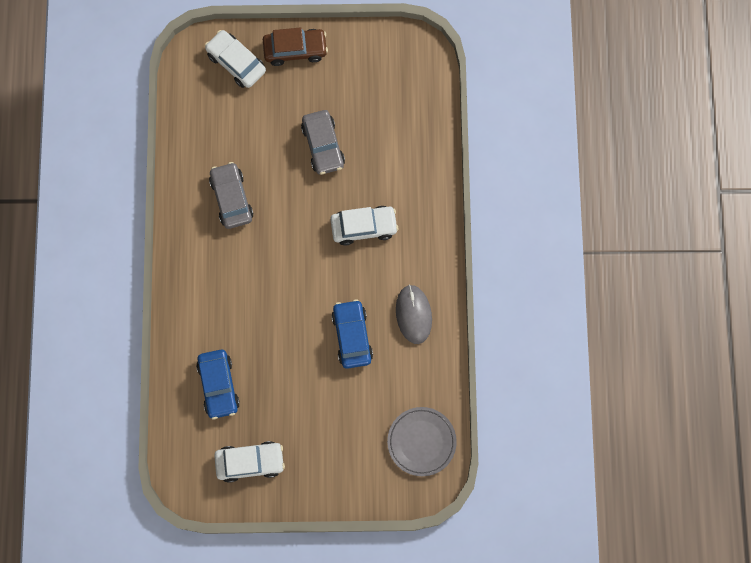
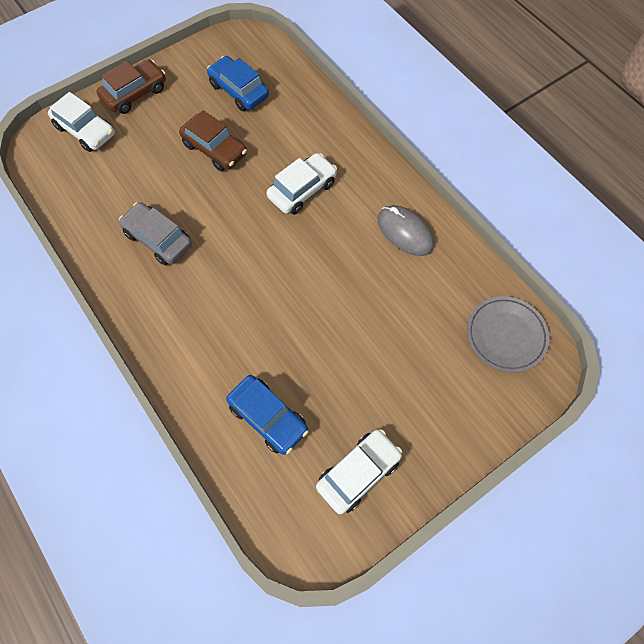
camera: 35 degrees left, 10 degrees down
white car [205,30,266,88] -> white car turned 150 degrees counterclockwise [48,92,115,152]
grey car [301,110,345,175] -> brown car [179,110,247,171]
blue car [332,299,373,369] -> blue car moved to [207,56,269,111]

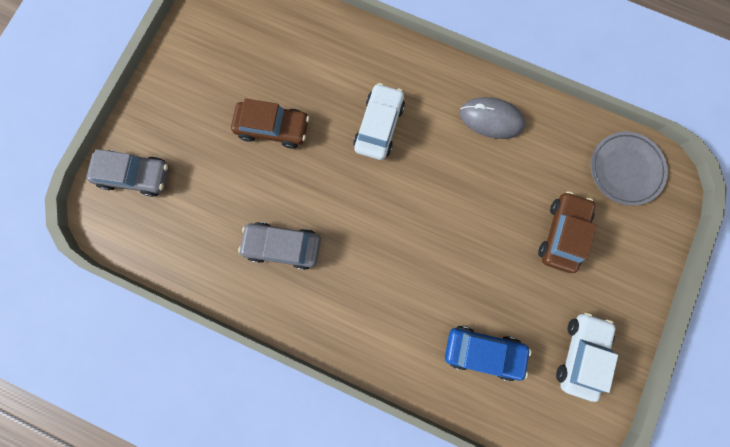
camera: 30 degrees left, 15 degrees up
white car [48,92,115,152] -> grey car [86,149,169,197]
brown car [97,59,166,114] -> brown car moved to [538,191,597,273]
blue car [207,56,269,111] -> none

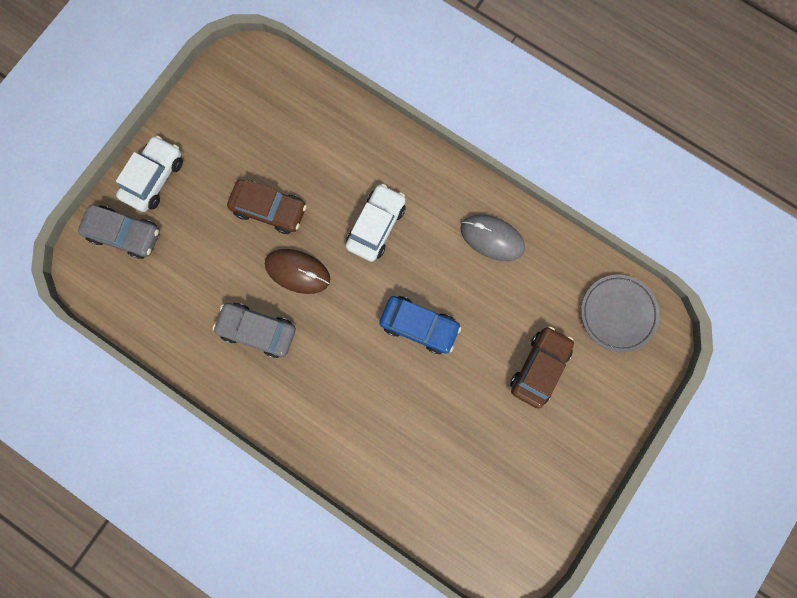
camera: 10 degrees right, 0 degrees up
blue car [445,326,531,381] -> blue car moved to [379,296,461,354]
white car [556,313,618,402] -> white car moved to [116,136,183,212]
none -> brown mouse [265,249,330,294]

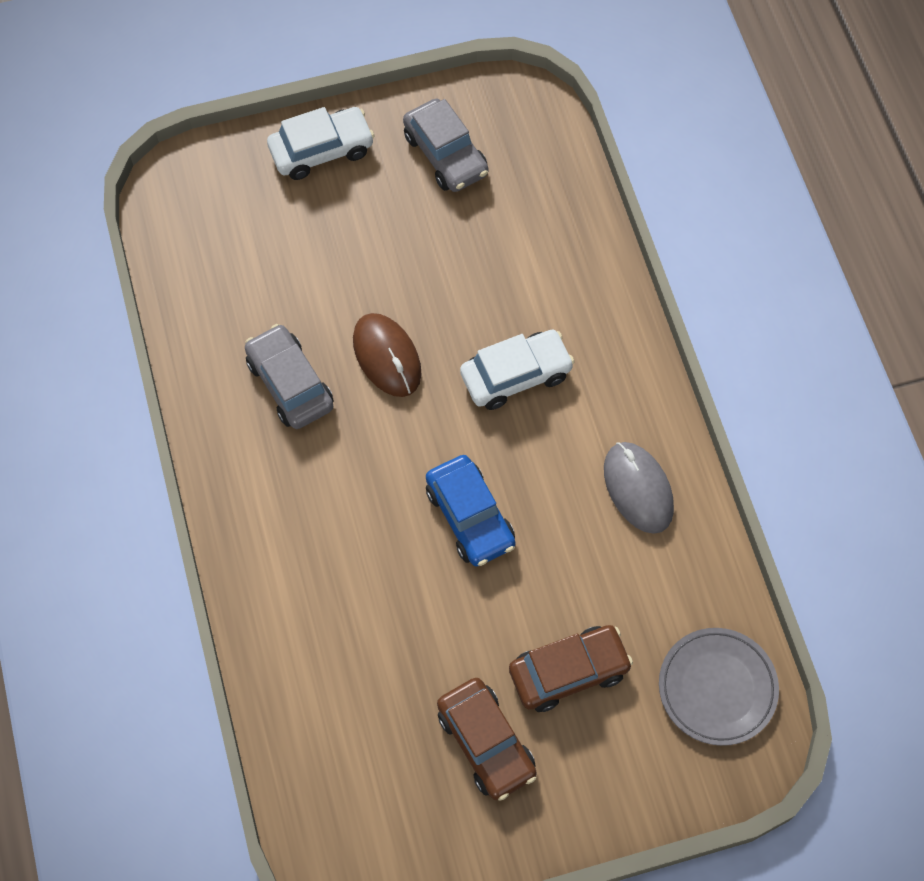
camera: 40 degrees right, 15 degrees down
grey car [78,205,160,259] -> grey car moved to [403,99,489,192]
brown car [227,179,307,234] -> brown car moved to [437,678,537,801]

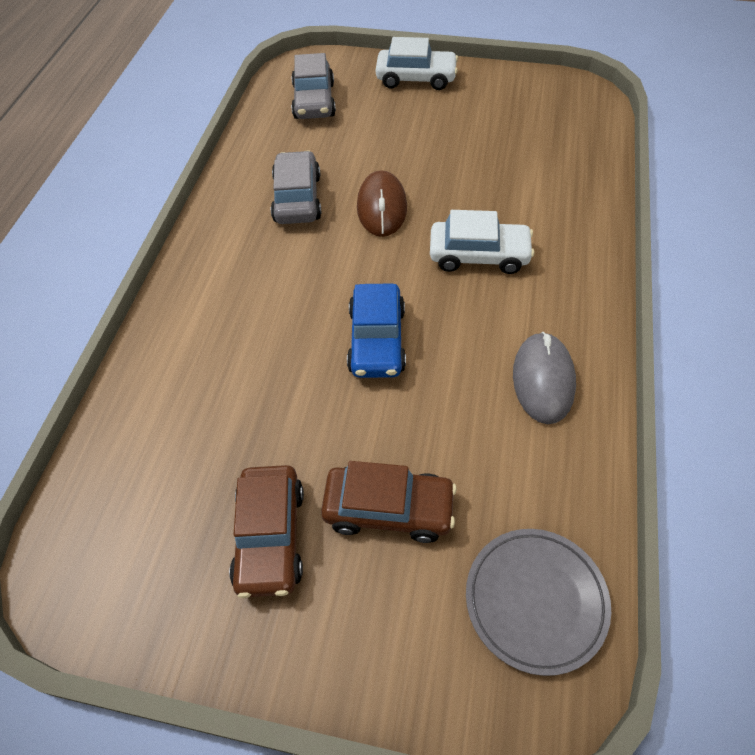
camera: 30 degrees right, 10 degrees down
grey car [403,99,489,192] -> grey car moved to [291,53,336,119]

